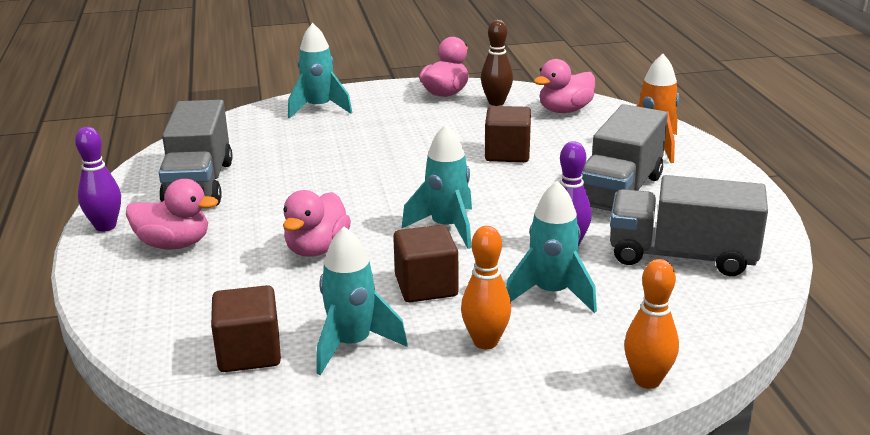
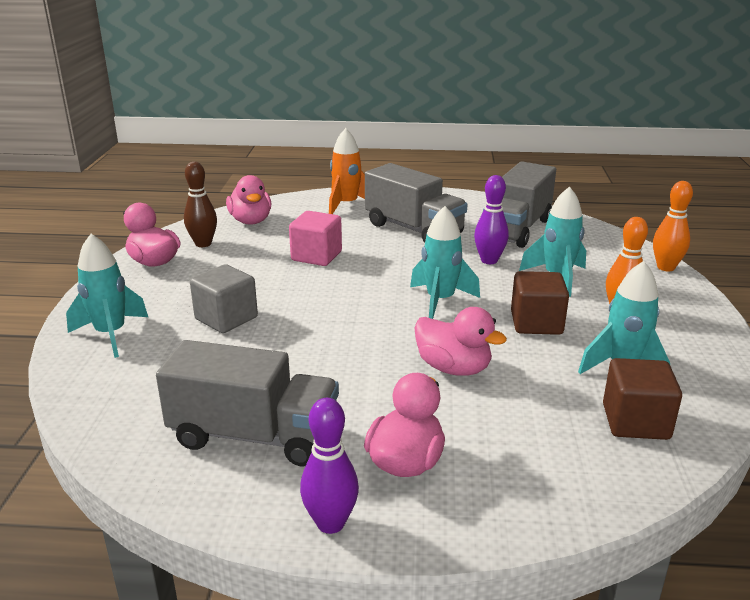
camera: 75 degrees left, 0 degrees up
brown cube [485,106,531,162] -> pink cube [289,211,342,266]
none -> grey cube [190,264,258,333]

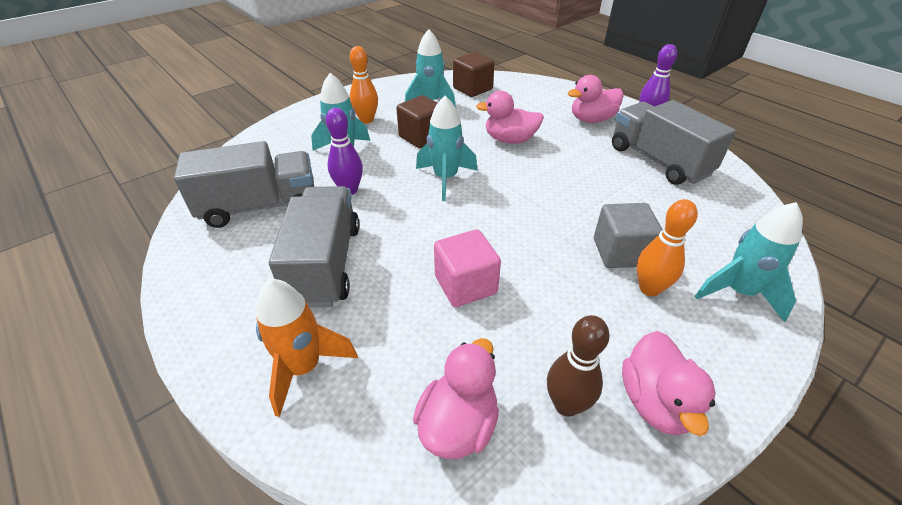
camera: 135 degrees left, 15 degrees up
pink duck [414,307,507,376] -> pink duck turned 75 degrees counterclockwise [476,91,544,144]
orange bowling pin [653,181,693,272] -> orange bowling pin moved to [637,199,698,296]

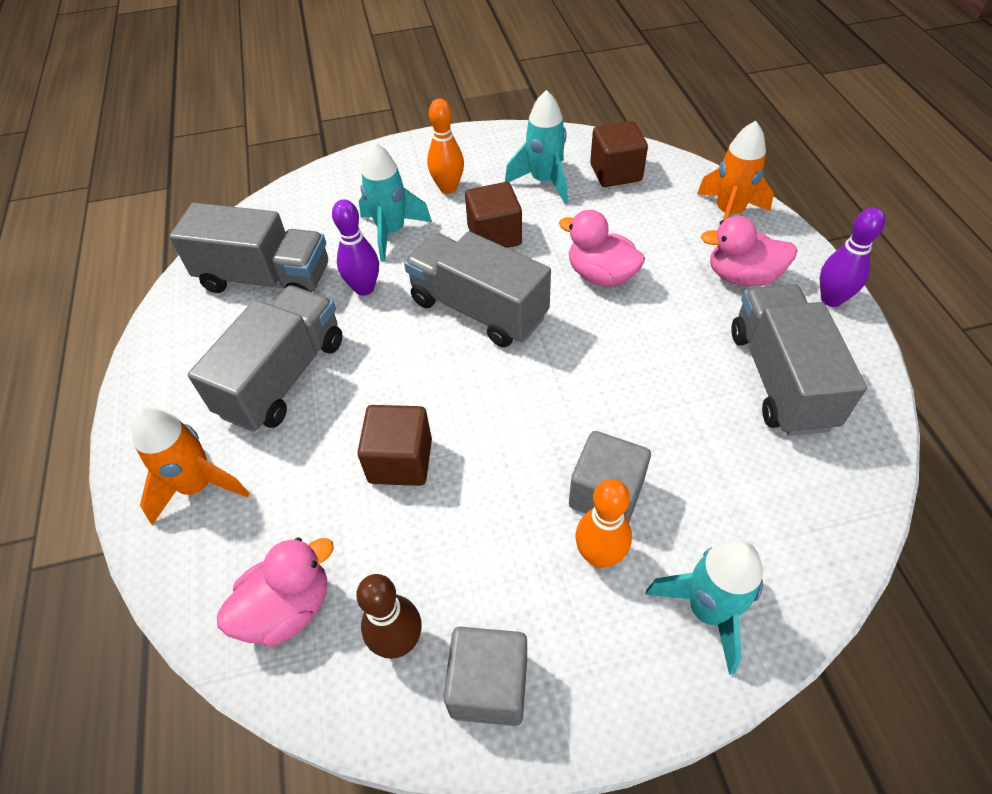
camera: 30 degrees right, 10 degrees up
turquoise rocket [416,96,478,201] -> grey truck [404,231,551,347]
pink cube [434,229,501,307] -> brown cube [357,405,432,486]
pink duck [622,331,716,436] -> grey cube [443,627,527,726]
none -> orange rocket [697,121,774,220]

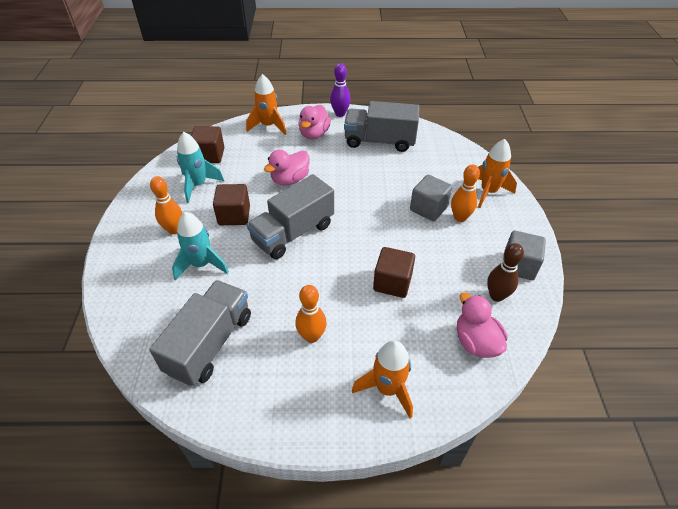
camera: 80 degrees left, 5 degrees down
grey truck [188,286,343,432] -> orange bowling pin [295,285,327,343]
purple bowling pin [332,199,379,296] -> none
turquoise rocket [645,540,763,675] -> orange rocket [478,139,517,208]

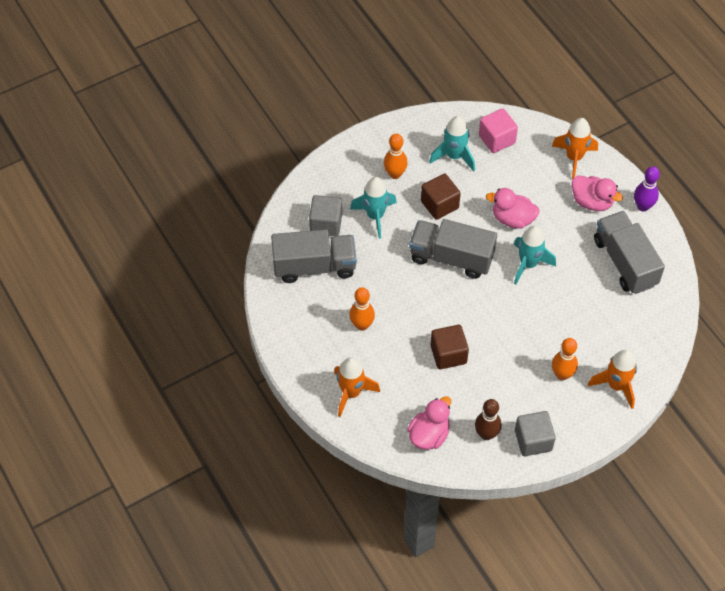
camera: 60 degrees right, 10 degrees up
brown cube [191,126,224,163] -> pink cube [479,108,518,153]
pink duck [298,105,331,139] -> pink duck turned 135 degrees counterclockwise [572,175,623,211]
grey cube [410,175,453,221] -> grey cube moved to [309,195,342,236]
none -> turquoise rocket [514,226,556,284]

